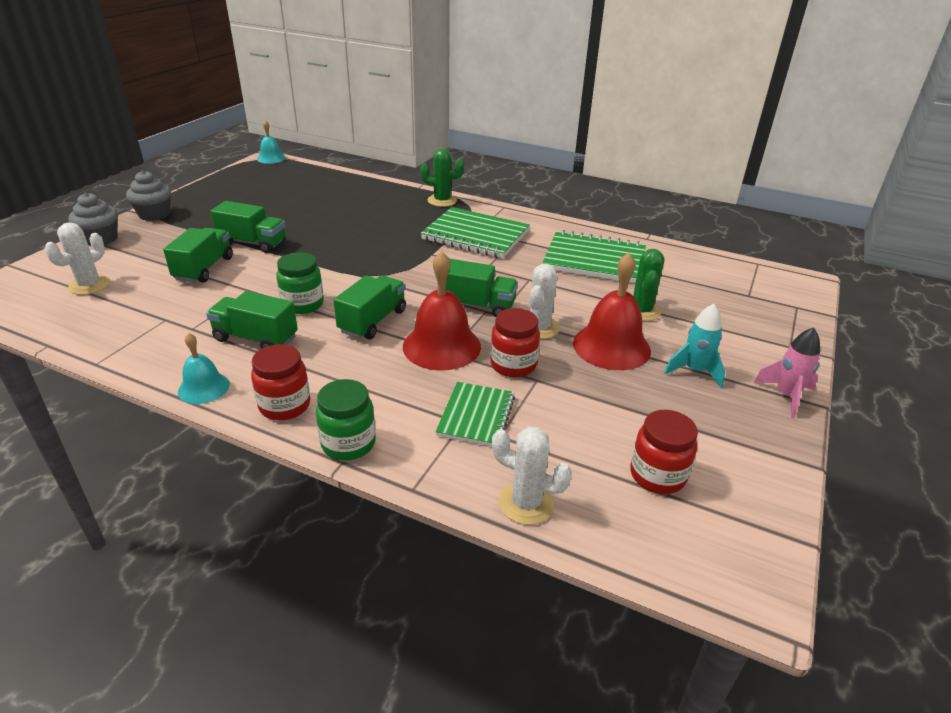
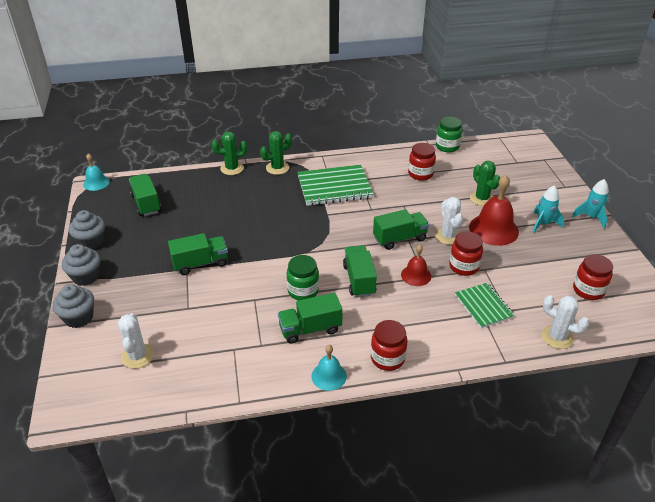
camera: 35 degrees left, 5 degrees up
green truck [163,228,233,283] -> green truck moved to [129,174,161,216]
green jar [316,379,376,461] -> green jar moved to [436,117,462,152]
red bell [403,251,481,370] -> red bell [401,245,431,286], size x0.57
white cactus [492,427,572,525] -> white cactus turned 45 degrees clockwise [542,295,589,349]
green notebook [543,230,646,283] -> red jar [408,143,436,181]
pink rocket [753,327,820,418] -> turquoise rocket [572,179,609,229]
none -> grey cupcake [69,210,105,249]
none -> green cactus [211,132,247,175]

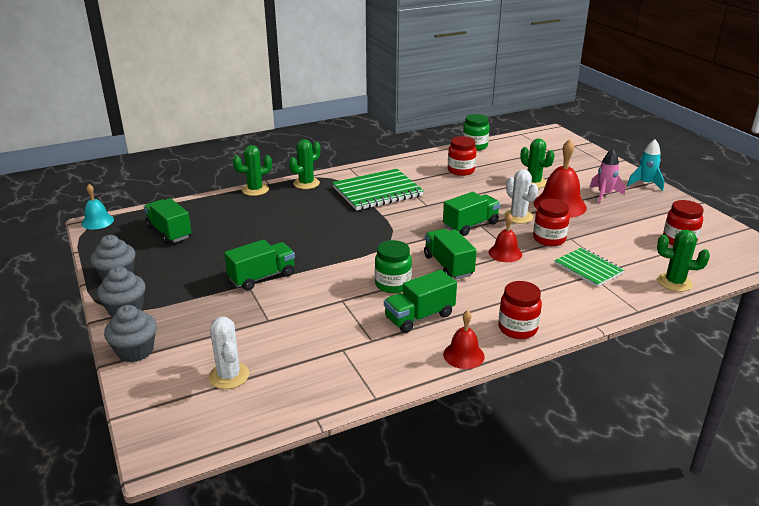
camera: 15 degrees left, 10 degrees down
turquoise bell [312,345,347,391] -> red bell [443,310,485,369]
turquoise rocket [532,185,564,233] -> pink rocket [589,149,625,203]
white cactus [542,295,589,349] -> green cactus [657,230,710,292]

